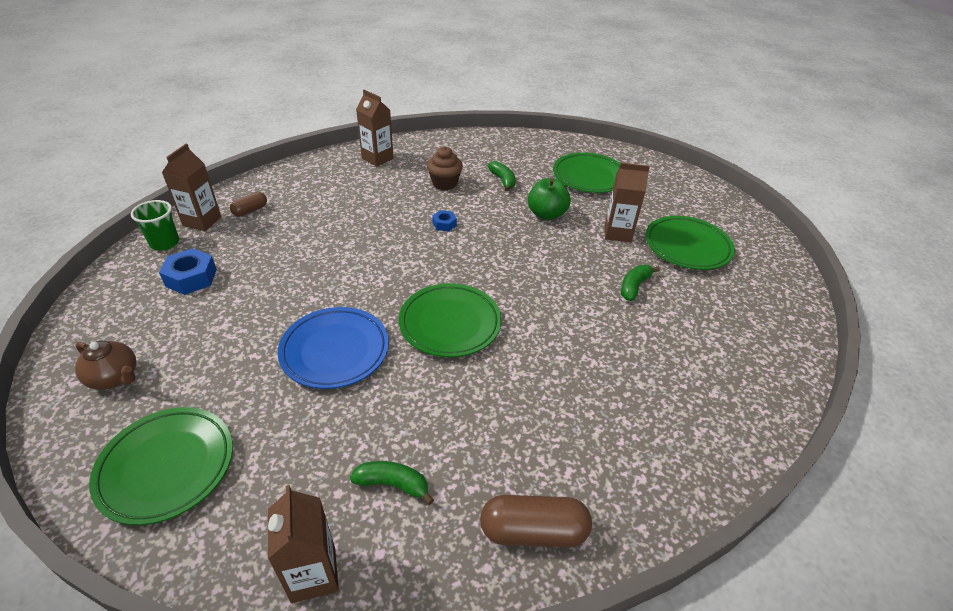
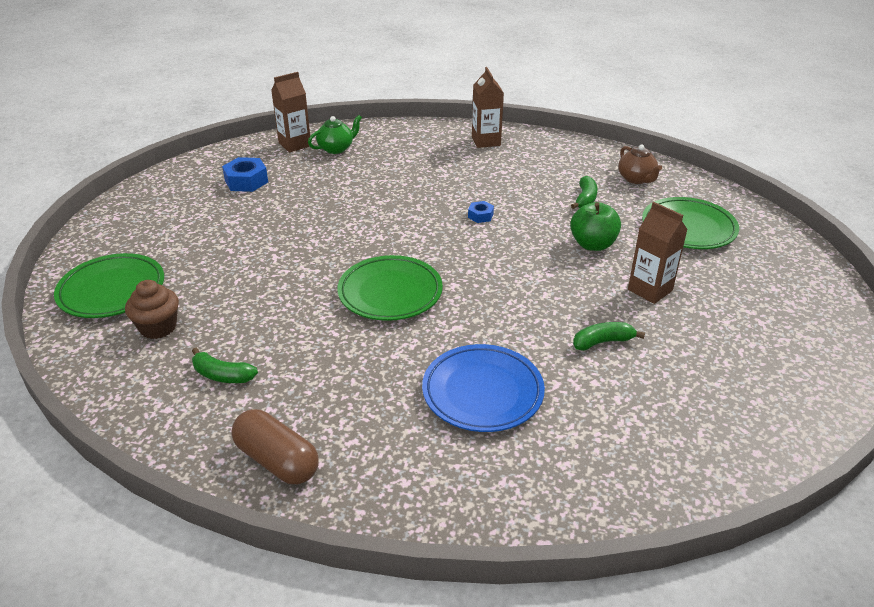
camera: 40 degrees right, 5 degrees down
brown teapot [75,341,136,390] -> brown teapot moved to [618,144,662,184]
green cup [131,200,179,251] -> none
brown capsule [230,192,267,217] -> green teapot [308,115,362,154]
brown carton [268,485,339,603] -> none
blue plate [278,307,389,389] -> blue plate moved to [422,344,545,432]
green banana [350,461,434,505] -> green banana turned 150 degrees clockwise [192,348,258,383]
brown cupcake [427,146,463,190] -> brown cupcake moved to [125,280,179,339]
green plate [645,216,735,270] -> none

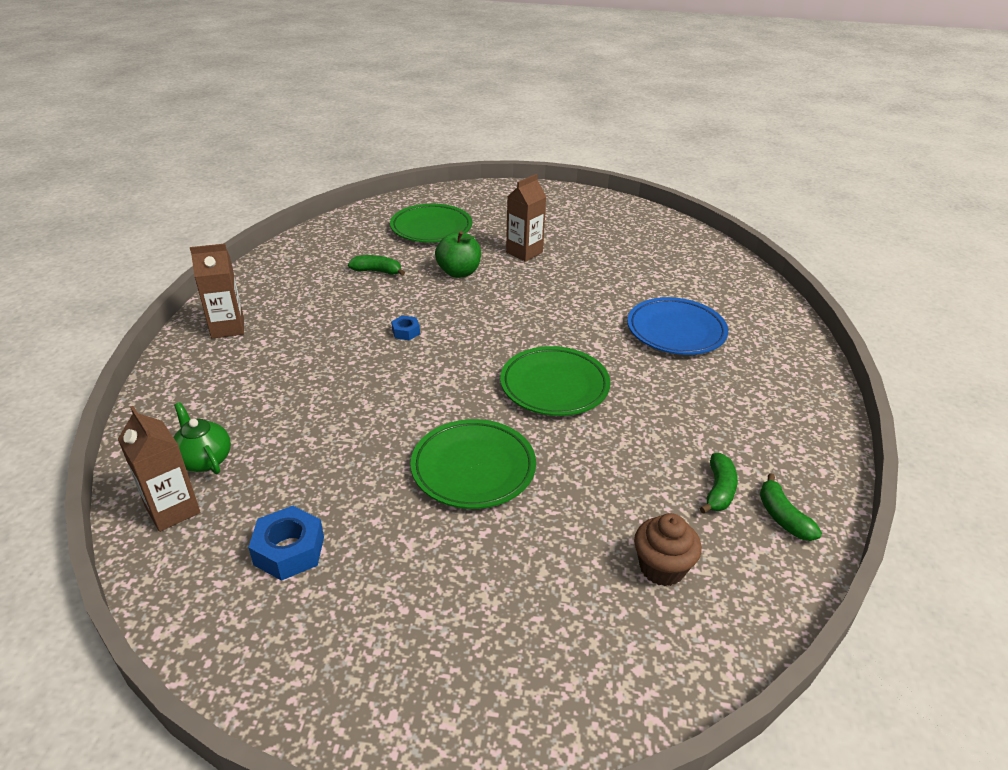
camera: 95 degrees left, 0 degrees up
green plate [54,253,164,318] -> green plate moved to [410,419,536,509]
brown capsule [231,409,319,484] -> none
green banana [573,322,645,351] -> green banana moved to [760,473,822,541]
brown teapot [618,144,662,184] -> none

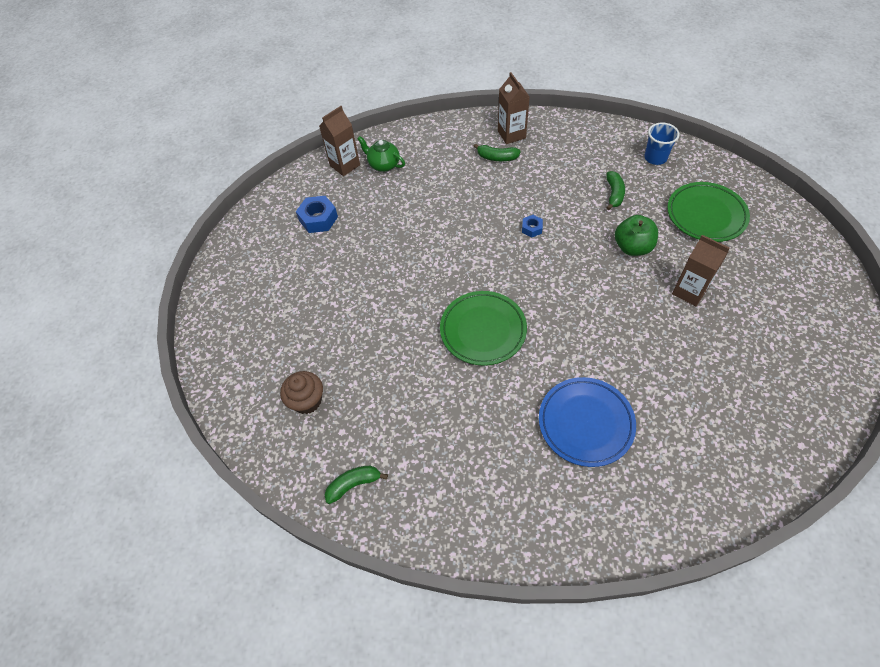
camera: 90 degrees right, 20 degrees up
green teapot [174,402,231,474] -> green teapot turned 105 degrees counterclockwise [357,136,405,172]
green plate [410,419,536,509] -> none
green banana [700,453,738,514] -> green banana moved to [474,143,521,161]
none -> blue cup [644,123,679,165]

